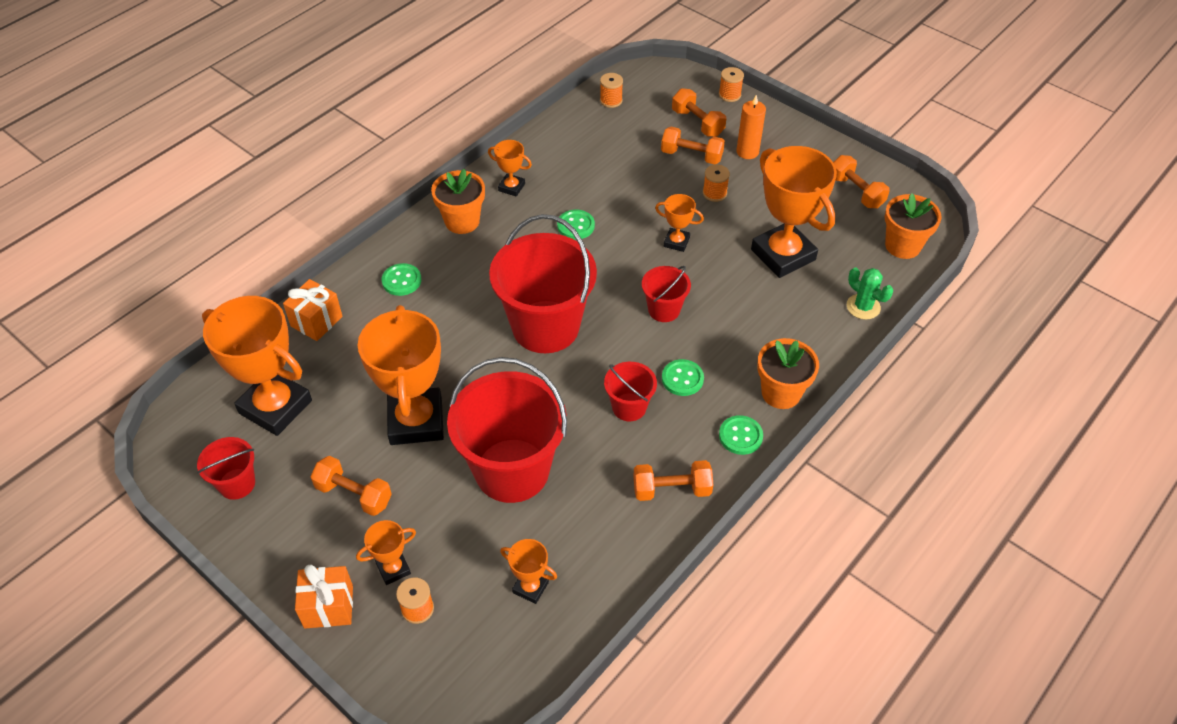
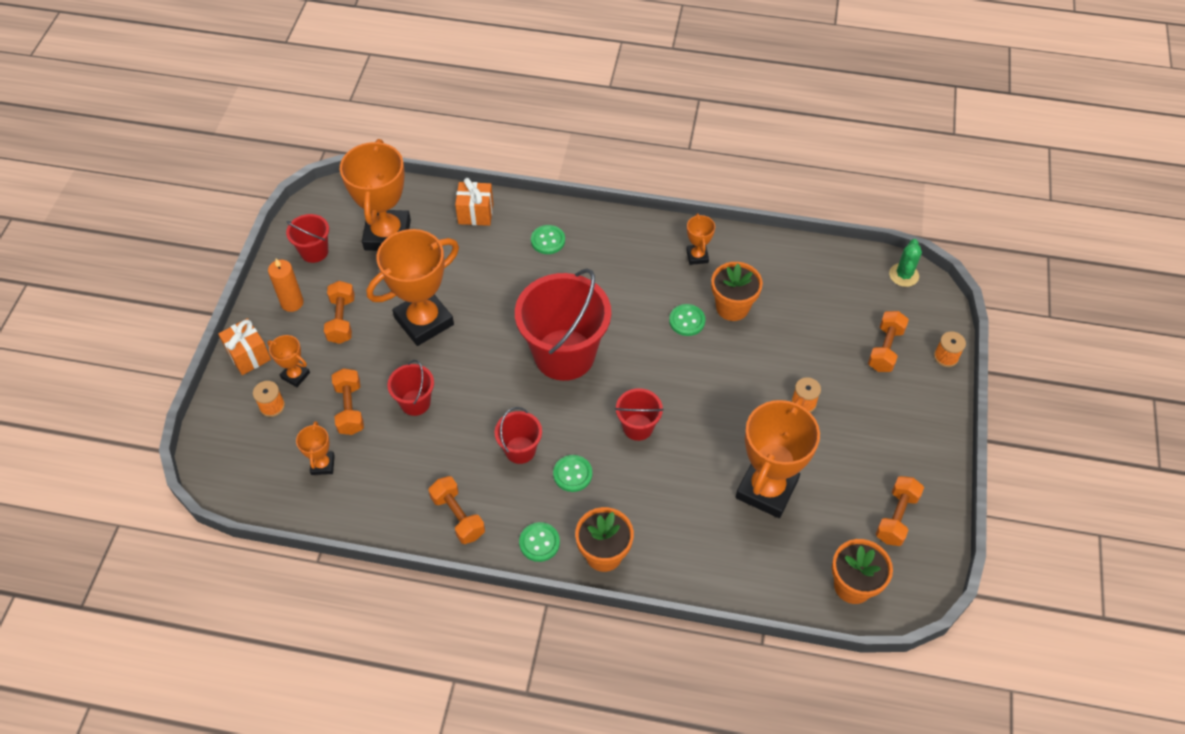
camera: 60 degrees right, 5 degrees up
orange flower pot [431,169,485,234] -> orange flower pot moved to [711,262,763,321]
red bucket [447,357,567,503] -> red bucket [387,360,434,416], size x0.48
orange spool [600,73,623,108] -> none
orange trophy [655,194,704,252] -> none
orange dumbbell [661,126,725,164] -> orange dumbbell moved to [332,368,364,435]
orange candle [736,95,766,159] -> orange candle moved to [268,259,304,312]
green cactus [847,268,893,320] -> green cactus moved to [889,239,922,287]

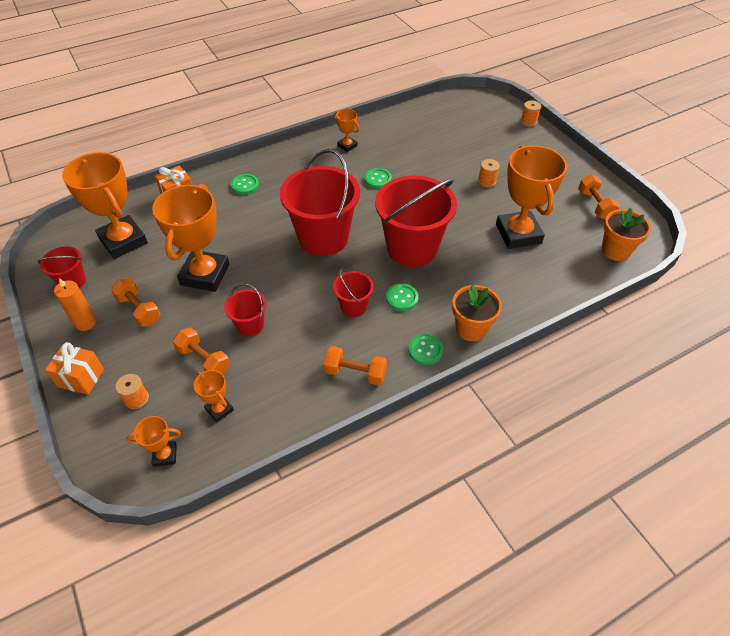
camera: 40 degrees left, 5 degrees down
orange trophy [267,335,310,387] -> orange trophy moved to [126,416,181,467]
red bucket [615,388,664,441] -> red bucket [375,176,457,267], size x2.08
orange flower pot [711,262,763,321] -> none
orange dumbbell [868,311,909,372] -> none
green cactus [889,239,922,287] -> none

